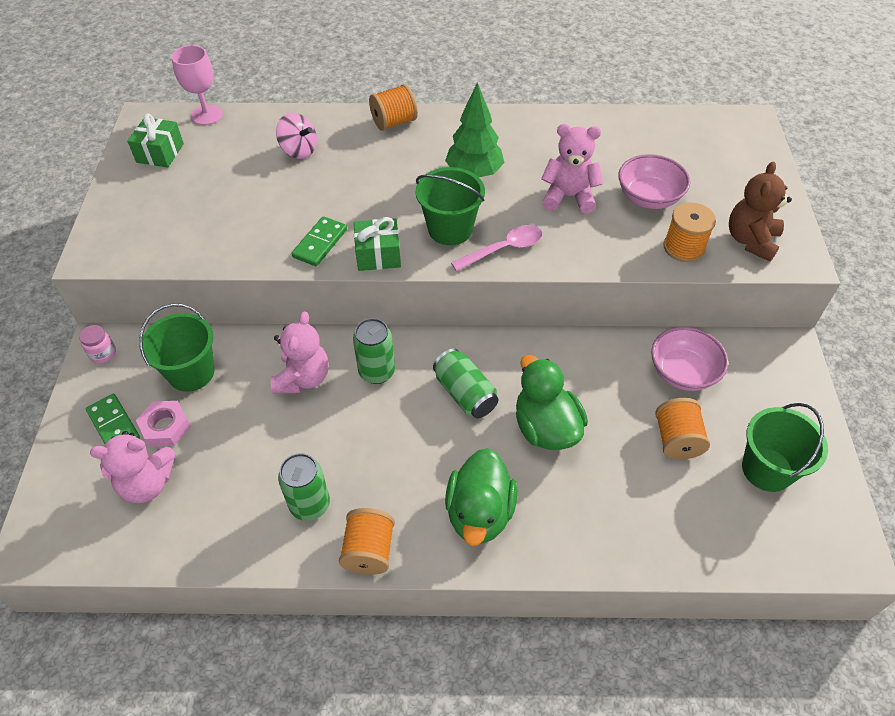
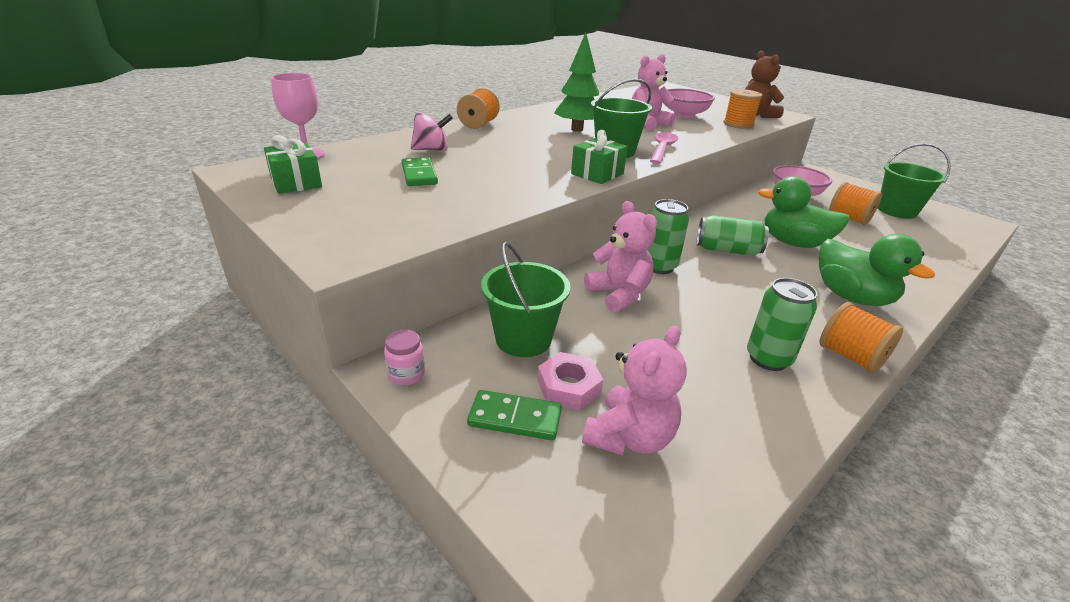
camera: 45 degrees left, 20 degrees down
green domino [292,216,347,266] -> green domino moved to [402,157,438,186]

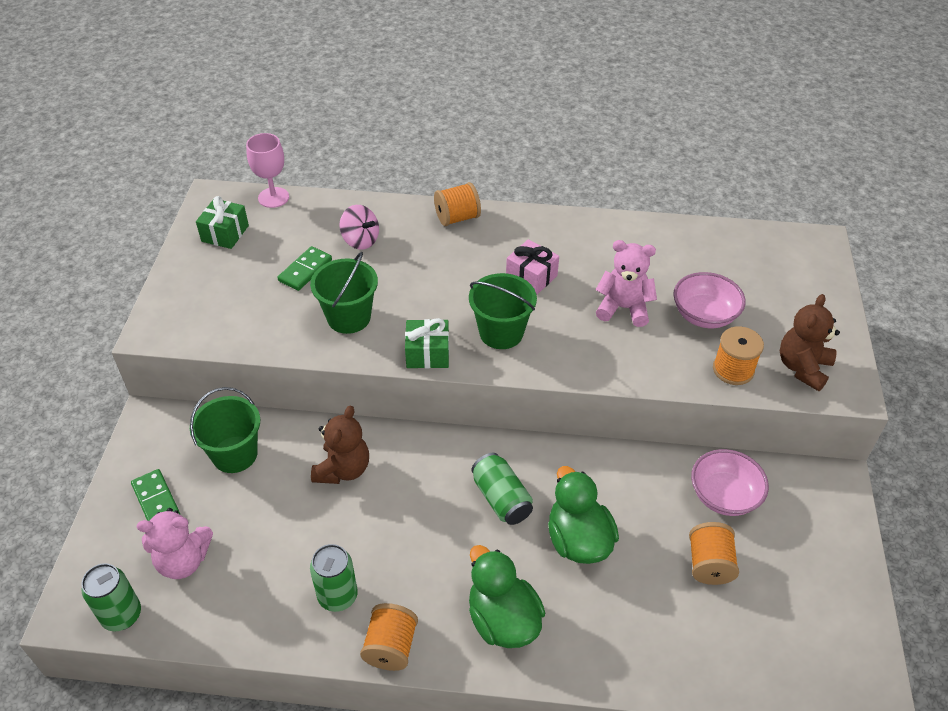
camera: 50 degrees right, 15 degrees up
pink jar [384,330,425,385] -> none
pink nut [537,352,603,410] -> none
green tree [554,32,599,132] -> pink gift [506,239,559,295]
pink teddy bear [584,201,657,313] -> brown teddy bear [311,406,369,484]
green can [647,199,689,274] -> green can moved to [81,563,141,631]
pink spoon [650,132,678,164] -> none
green duck [819,234,935,306] -> green duck turned 135 degrees clockwise [469,545,545,648]
green bucket [878,143,951,219] -> green bucket moved to [310,252,378,334]

